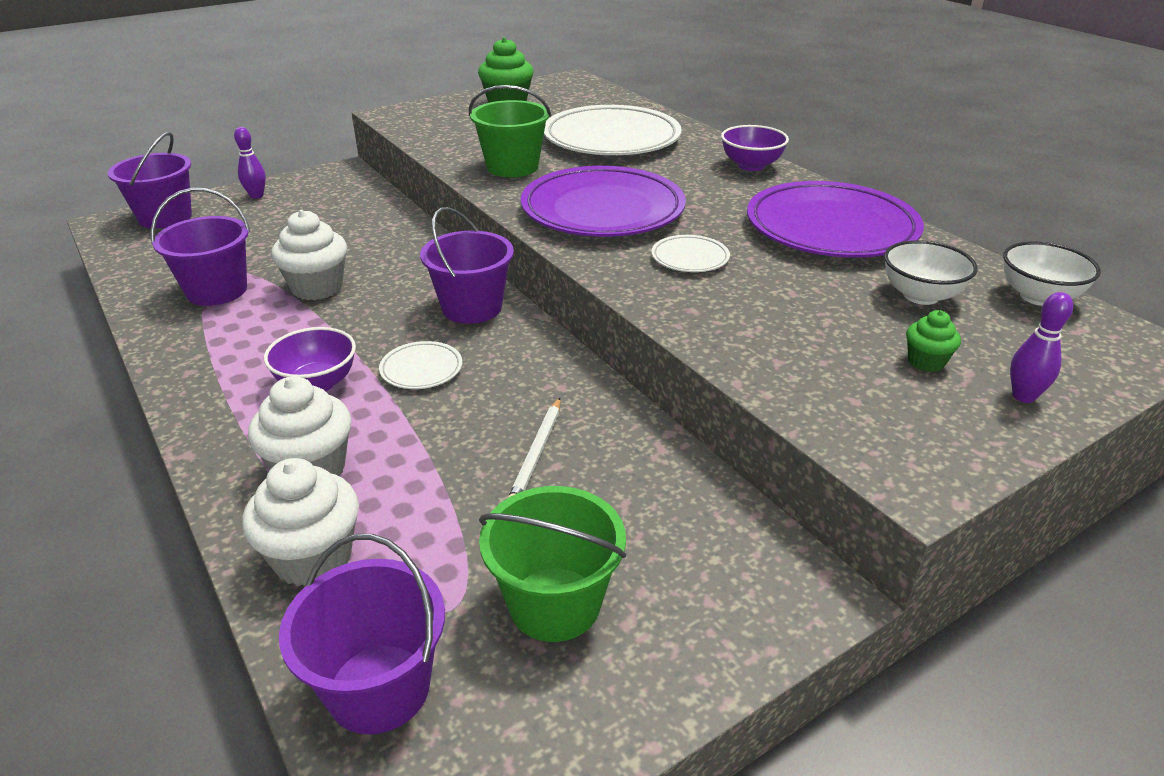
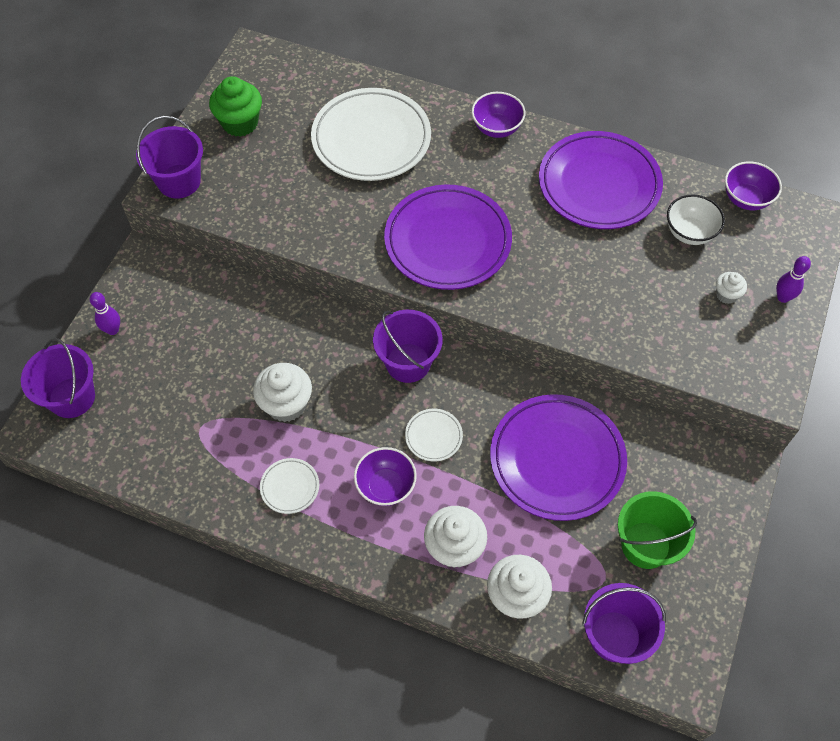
camera: 35 degrees left, 25 degrees up
purple bucket [150,188,250,306] -> purple bucket moved to [136,116,203,199]
green bucket [469,85,551,177] -> none
white pencil [508,398,561,498] -> purple plate [490,394,627,521]
white plate [651,235,730,272] -> white plate moved to [260,458,319,514]
green cupcake [906,310,961,372] -> white cupcake [716,272,747,304]
white bowl [1003,241,1101,306] -> purple bowl [725,161,782,210]

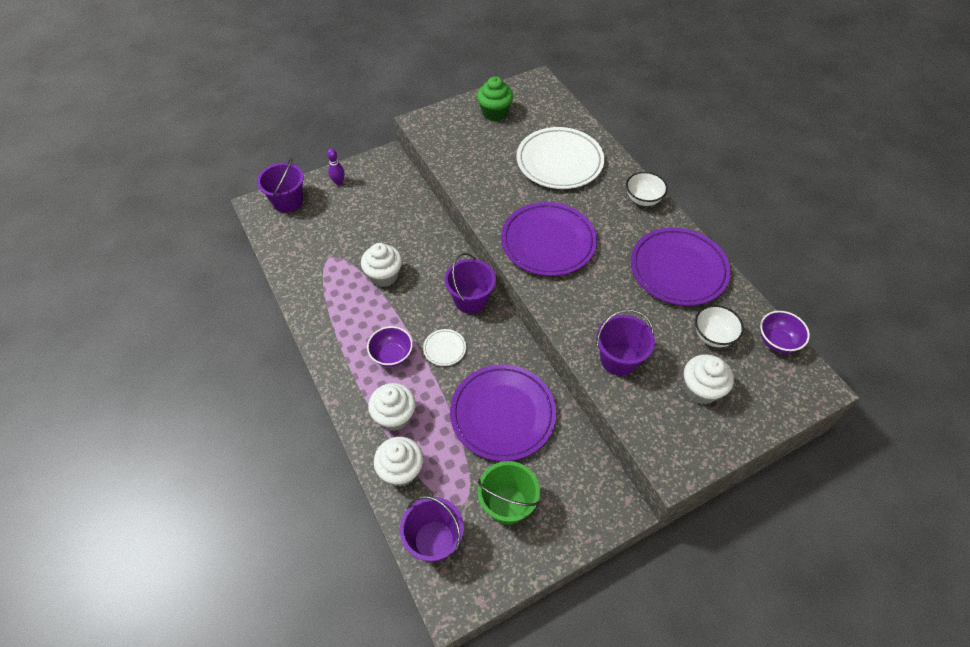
camera: 40 degrees right, 5 degrees down
purple bucket [136,116,203,199] -> purple bucket moved to [596,309,655,376]
white plate [260,458,319,514] -> none
purple bowl [472,92,525,138] -> white bowl [626,172,668,206]
white cupcake [716,272,747,304] -> white cupcake [684,354,734,404], size x1.86
purple bowling pin [776,256,811,303] -> none

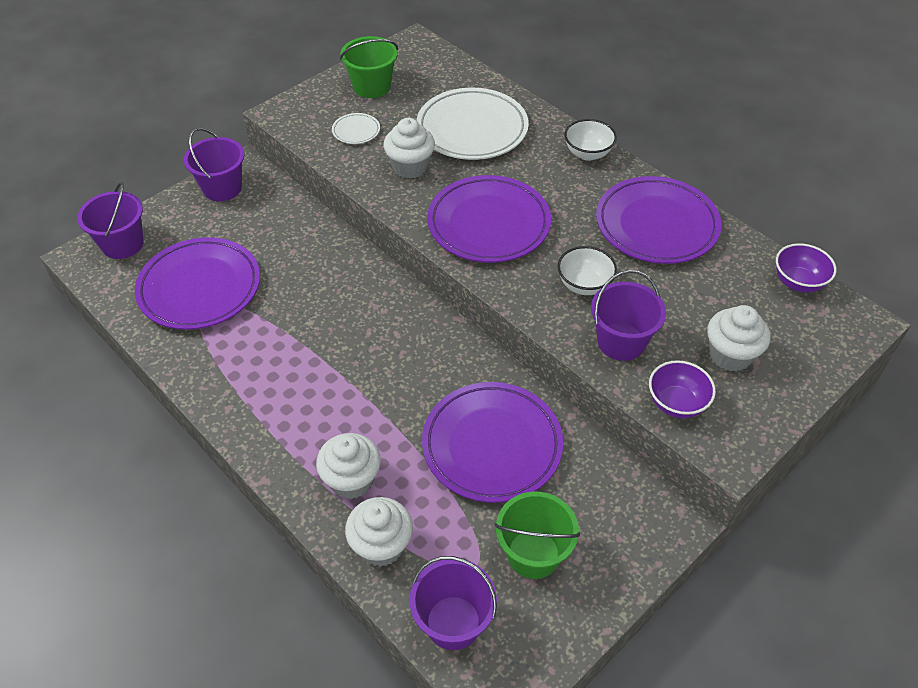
camera: 15 degrees left, 5 degrees down
purple bowling pin [327,149,345,185] -> none
white cupcake [361,243,402,287] -> white cupcake moved to [384,118,435,179]
purple bowl [367,326,413,367] -> purple bowl moved to [649,360,716,418]
white plate [423,329,466,366] -> white plate moved to [332,113,380,144]
purple bucket [445,253,496,314] -> purple bucket moved to [184,128,244,201]
green cupcake [477,76,513,121] -> green bucket [340,36,398,98]
white bowl [695,305,744,347] -> white bowl moved to [558,246,617,295]
none -> purple plate [135,237,260,330]

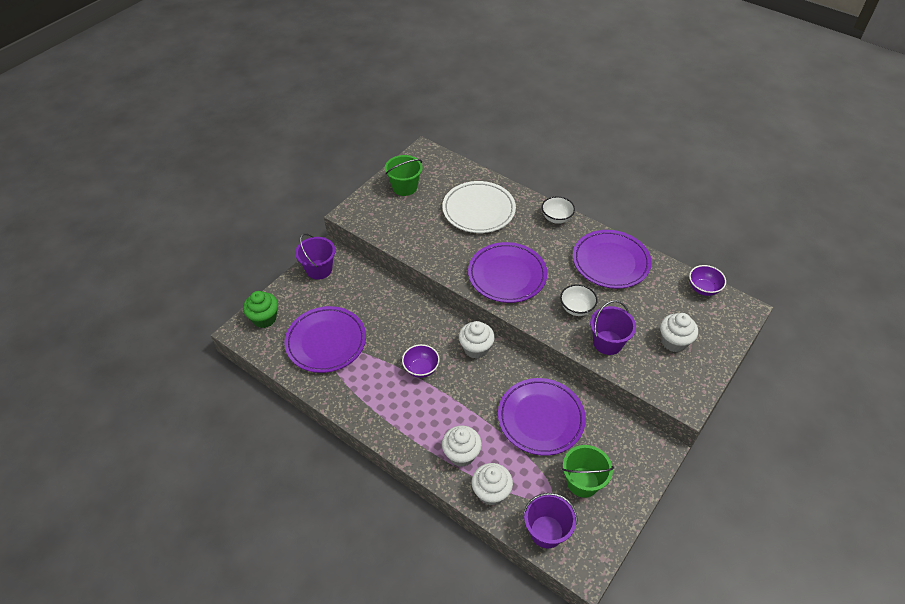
camera: 10 degrees left, 0 degrees up
purple bucket [77,182,144,259] -> green cupcake [243,291,278,328]
white plate [332,113,380,144] -> none
white cupcake [384,118,435,179] -> white cupcake moved to [459,321,495,359]
purple bowl [649,360,716,418] -> purple bowl moved to [402,344,440,378]

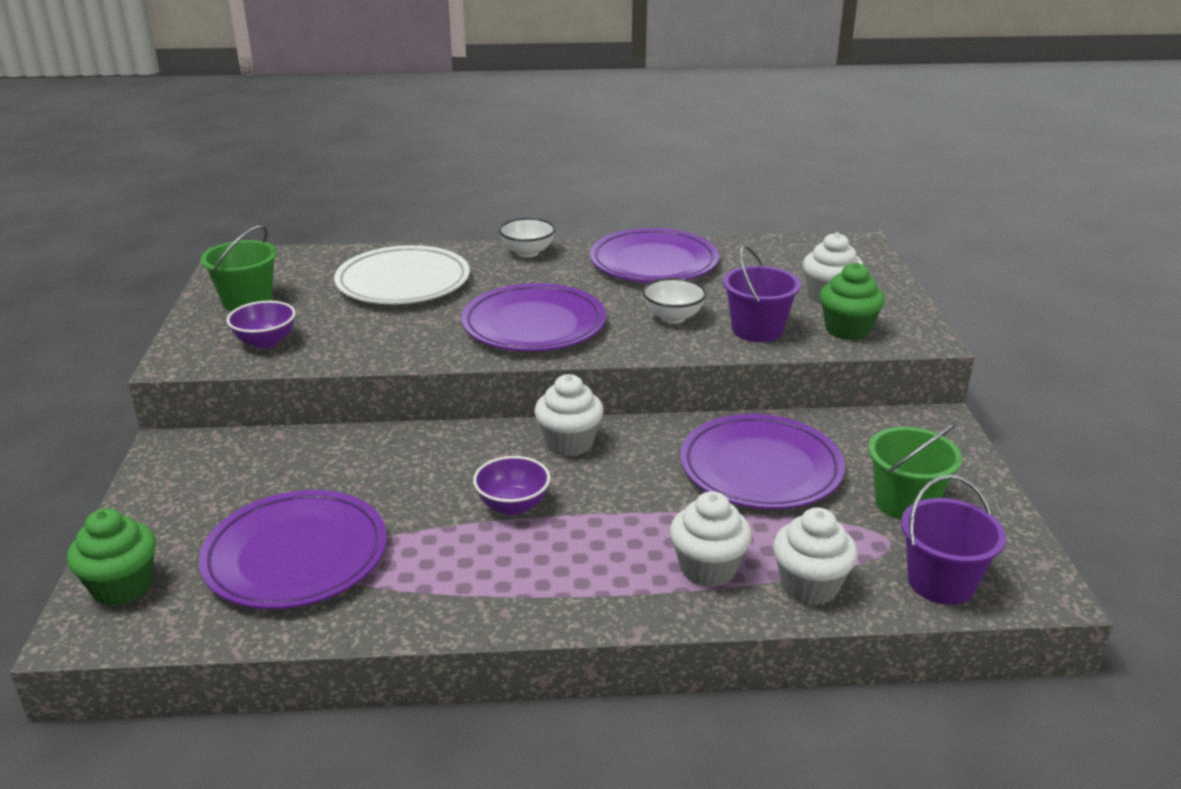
camera: 40 degrees left, 20 degrees down
purple bucket [295,234,335,280] -> none
purple bowl [689,265,726,296] -> purple bowl moved to [227,301,296,349]
none -> green cupcake [820,262,885,340]

